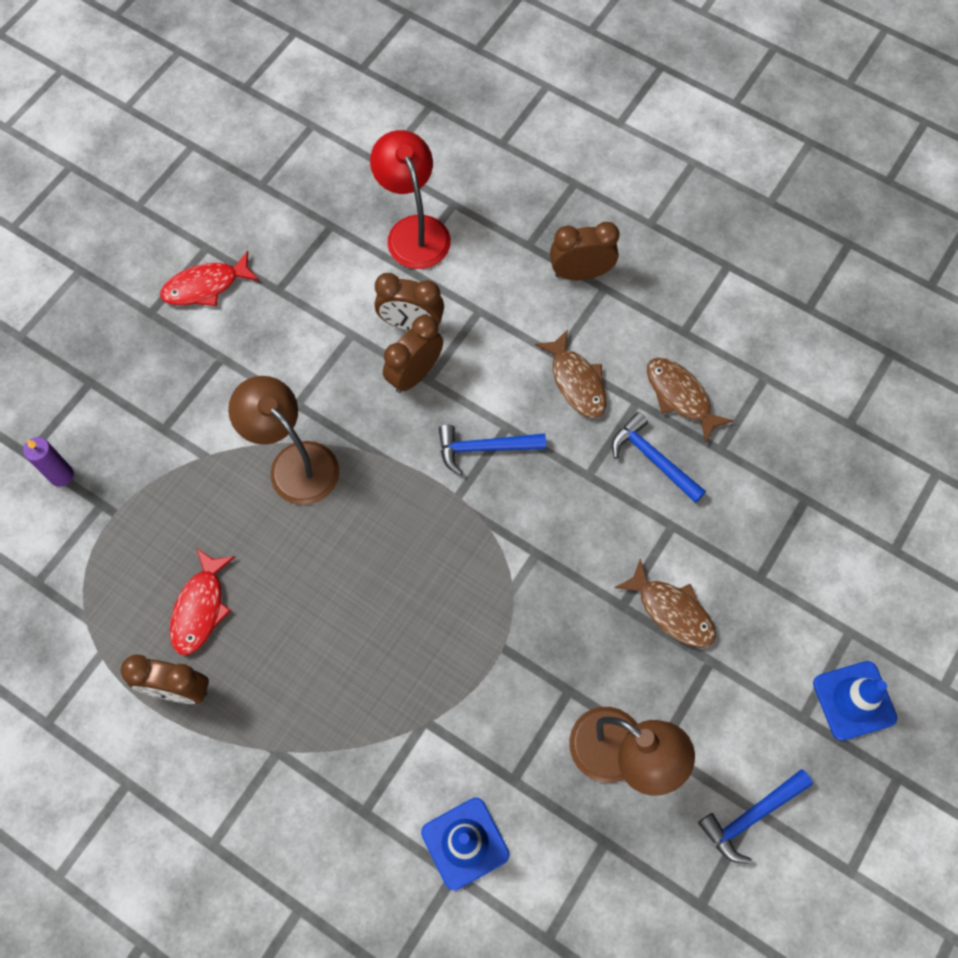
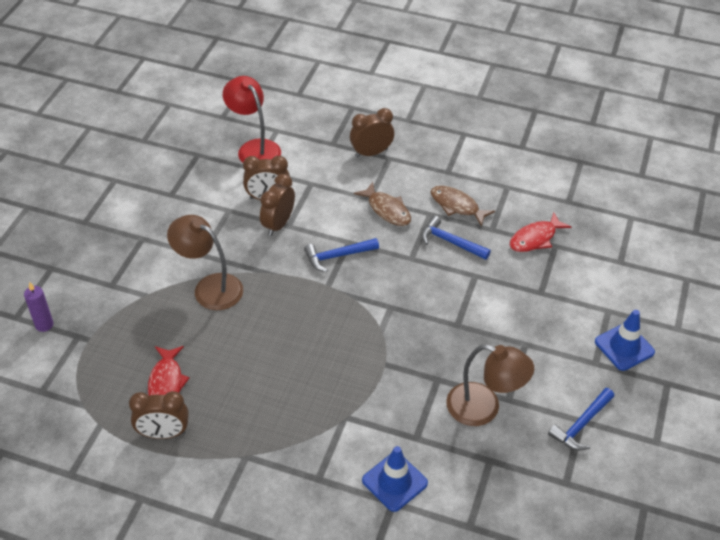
camera: 15 degrees left, 20 degrees down
red fish [160,251,260,306] -> red fish moved to [510,212,571,252]
brown fish [615,559,716,648] -> none

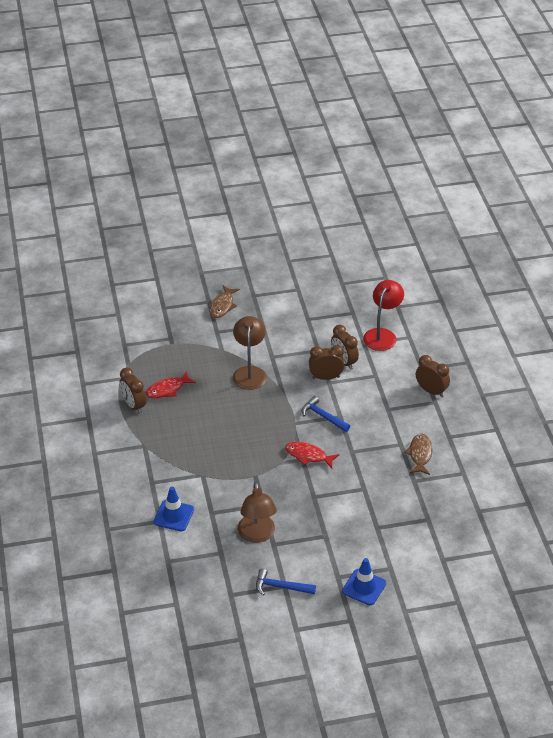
camera: 60 degrees right, 5 degrees down
purple candle [24,282,53,332] -> none
brown fish [354,182,411,226] -> brown fish moved to [209,285,240,318]
blue hammer [421,216,491,260] -> none
red fish [510,212,571,252] -> red fish moved to [285,442,339,468]

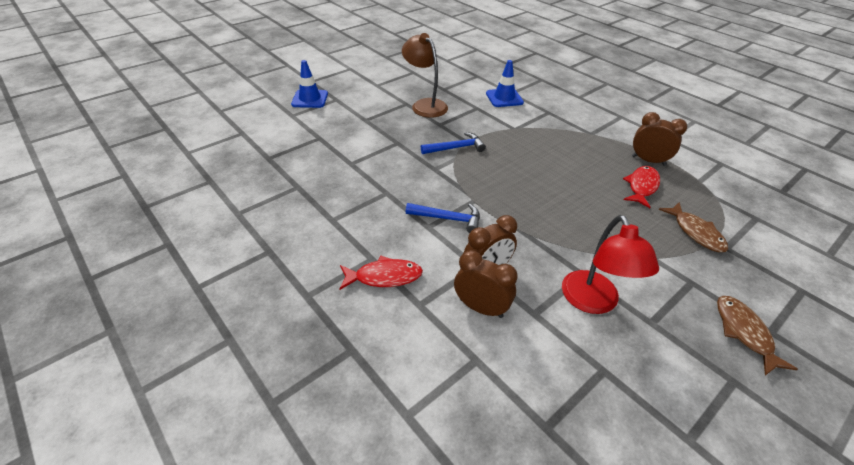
camera: 150 degrees right, 0 degrees up
brown lamp [233,316,267,390] -> none
blue hammer [256,568,316,595] -> blue hammer moved to [421,132,486,154]
red fish [285,442,339,468] -> red fish moved to [340,256,423,290]
red lamp [363,280,404,351] -> red lamp moved to [562,215,659,314]
brown fish [404,434,433,475] -> brown fish moved to [659,202,728,252]
brown clock [416,355,450,397] -> none

